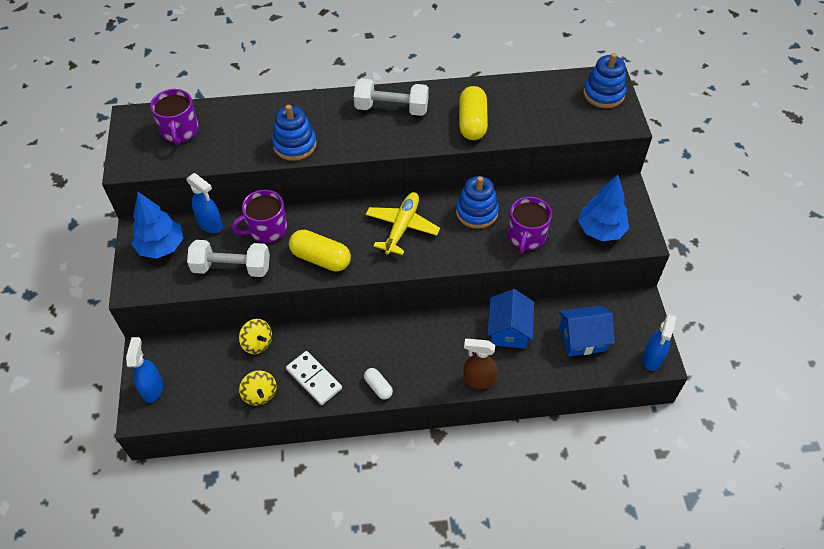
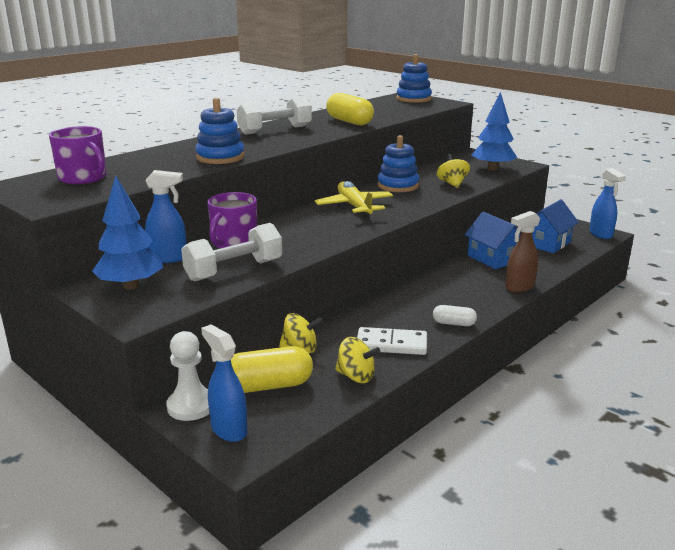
camera: 40 degrees left, 30 degrees down
yellow capsule [289,230,351,272] -> yellow capsule moved to [231,346,313,393]
purple mug [508,197,552,254] -> yellow spinning top [437,154,470,188]
none -> white pawn [166,331,210,421]

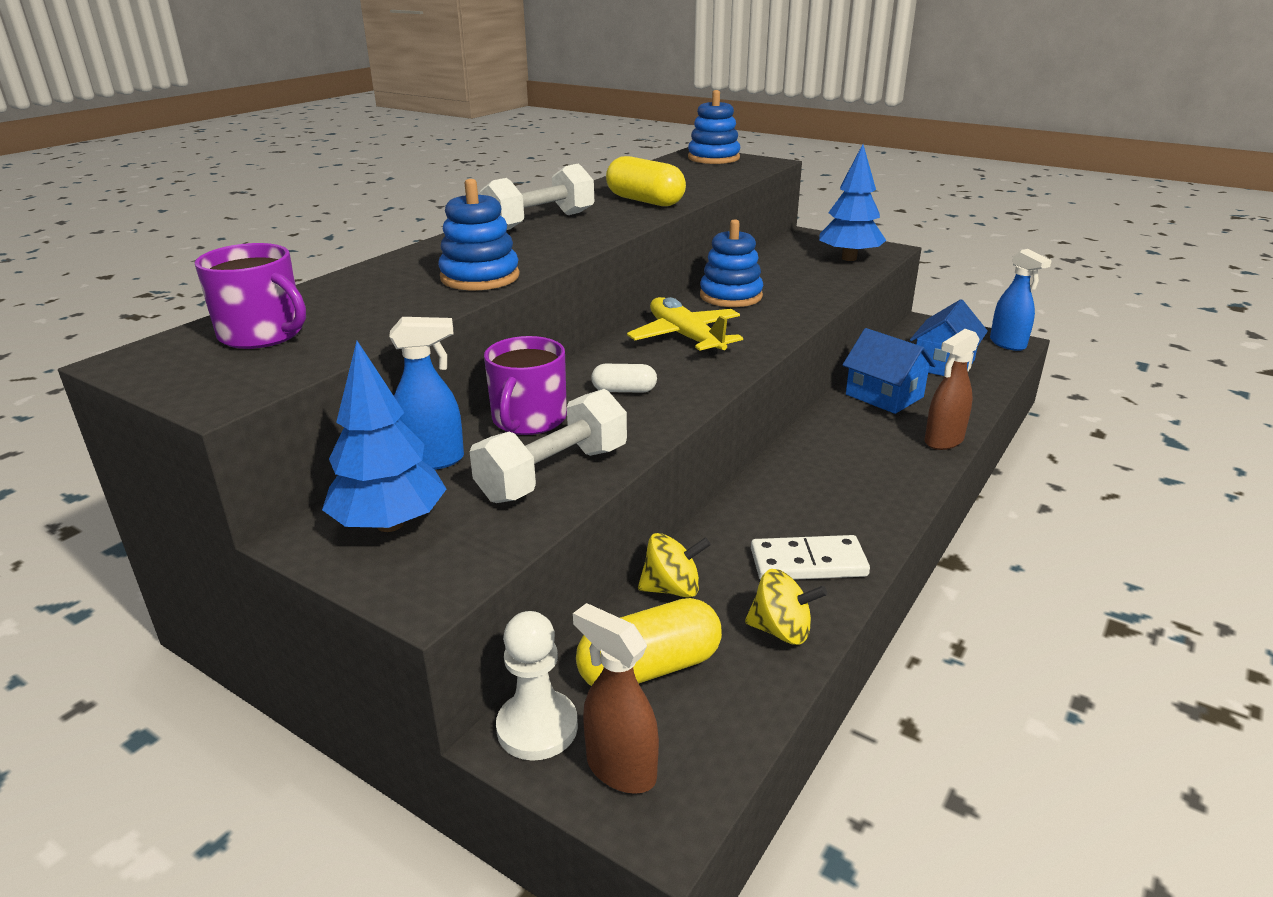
camera: 10 degrees left, 5 degrees up
blue spray bottle [201,324,248,442] -> brown spray bottle [573,603,659,794]
white capsule [433,305,477,326] -> white capsule moved to [591,364,657,393]
yellow spinning top [437,154,470,188] -> none

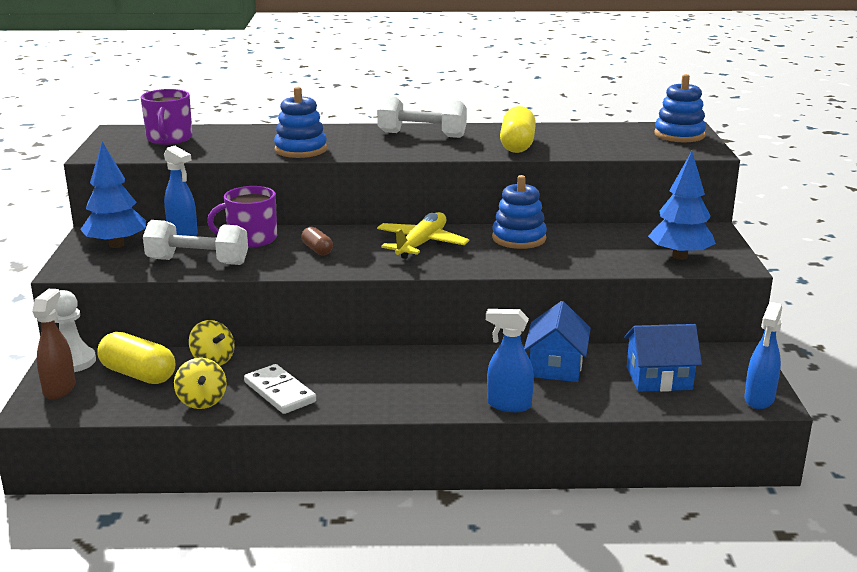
camera: 55 degrees right, 5 degrees down
white capsule [591,364,657,393] -> brown capsule [301,227,333,255]
brown spray bottle [925,329,980,450] -> blue spray bottle [486,309,534,412]

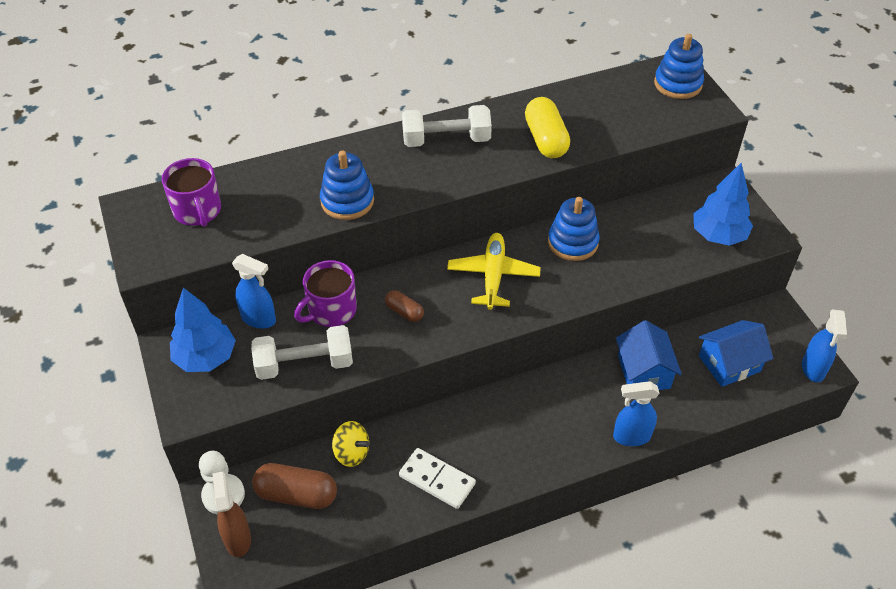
camera: 20 degrees left, 25 degrees up
yellow capsule [97,332,175,384] -> brown capsule [252,463,337,509]
yellow spinning top [174,358,227,409] -> none

